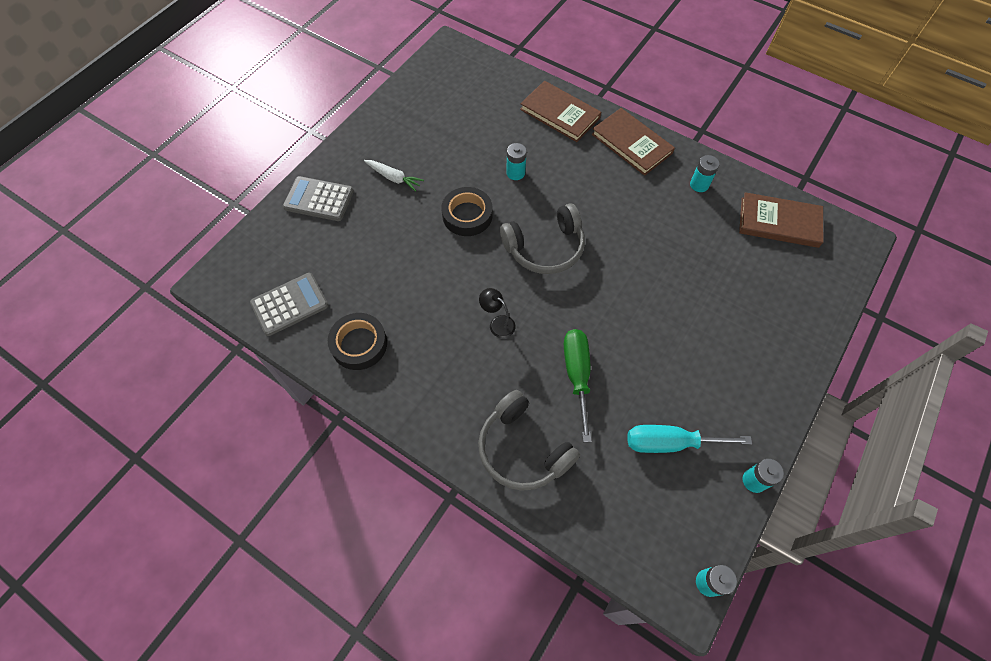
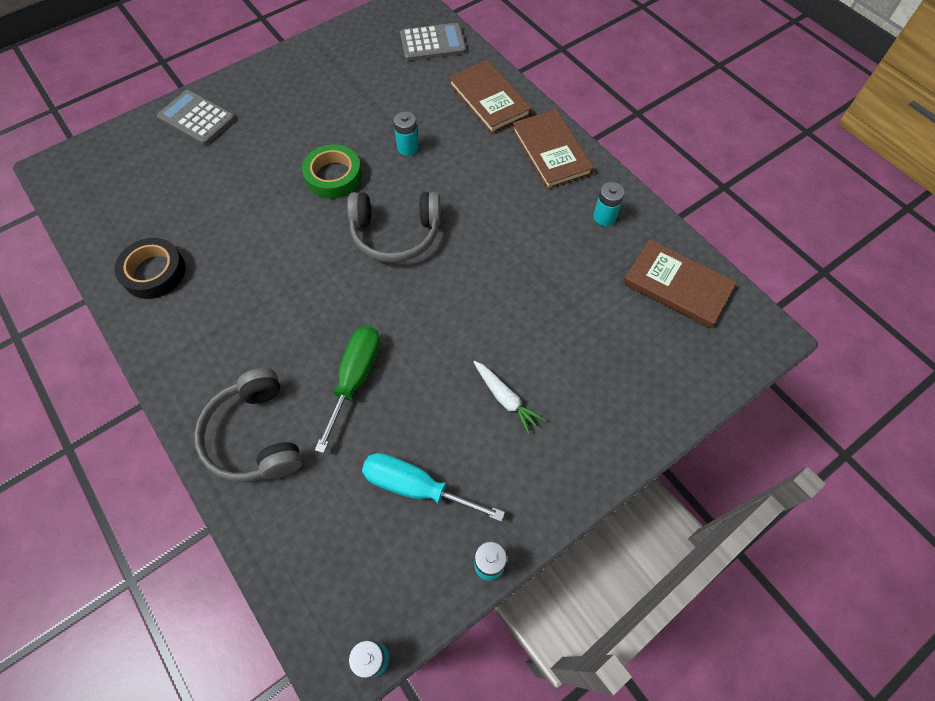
camera: 20 degrees right, 0 degrees up
grey calculator [250,273,328,336] -> grey calculator moved to [400,23,466,61]
white carrot [364,160,424,192] -> white carrot moved to [474,361,545,434]
black tape [441,187,493,236] -> green tape [302,144,362,199]
black lamp [479,288,515,338] -> none

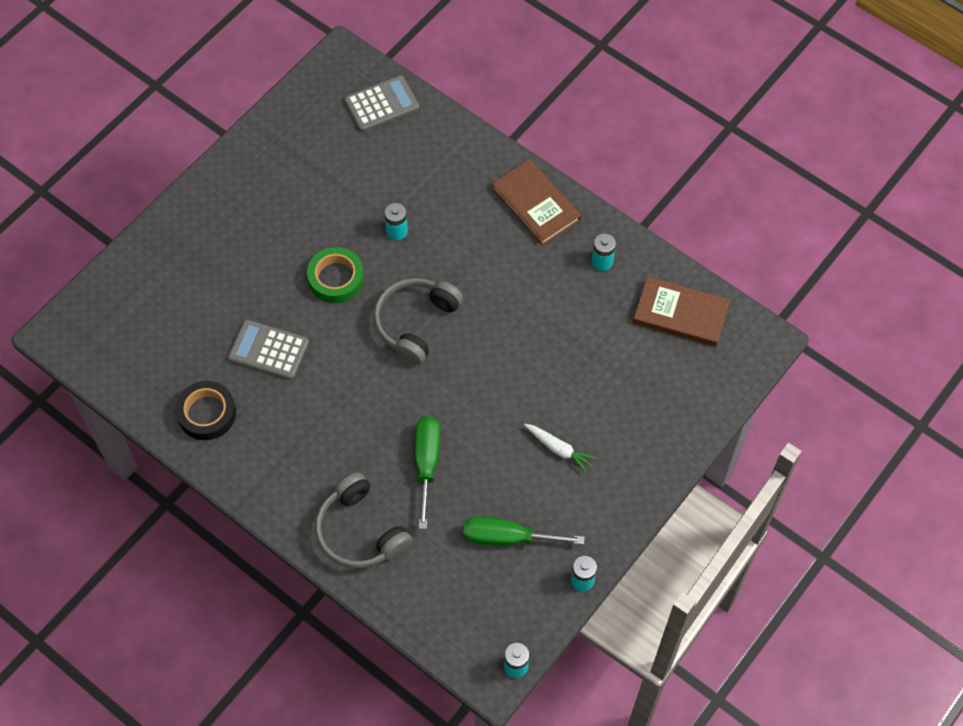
camera: 15 degrees left, 0 degrees up
grey calculator [157,90,235,145] -> grey calculator moved to [228,320,309,380]
grey headphones [347,192,441,263] -> grey headphones turned 135 degrees clockwise [374,278,463,365]
turquoise screwdriver [362,453,505,522] -> green screwdriver [463,516,585,546]
brown book [449,60,532,134] -> none

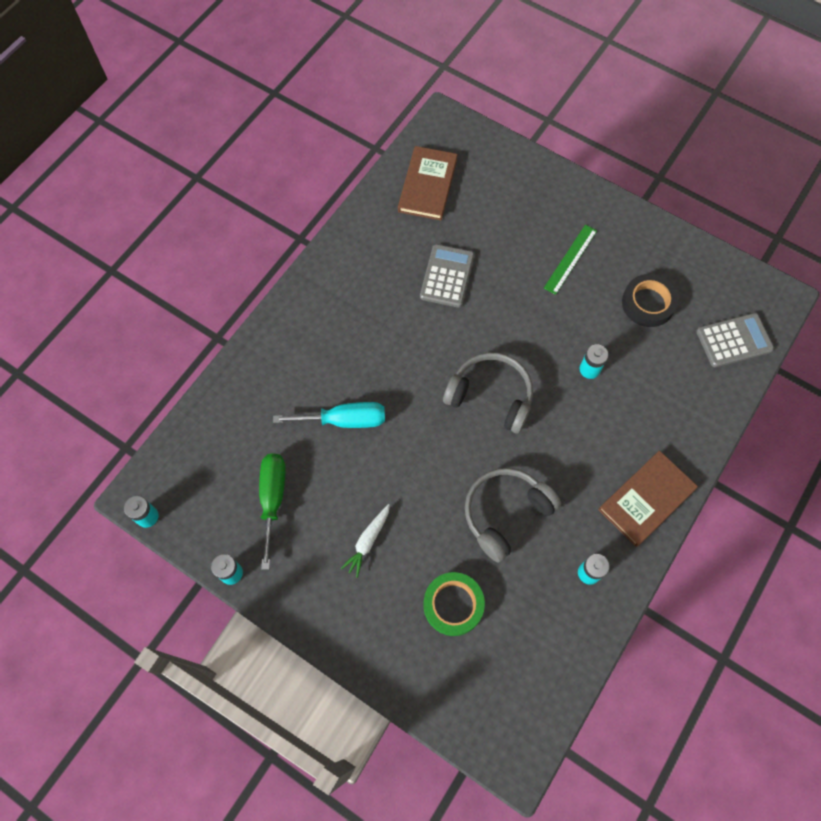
camera: 85 degrees right, 5 degrees up
black tape [175,381,236,440] -> black tape moved to [622,274,679,327]
green tape [307,247,364,303] -> green tape moved to [423,572,485,636]
grey headphones [315,472,412,568] -> grey headphones moved to [465,468,561,563]
grey calculator [345,75,419,132] -> grey calculator turned 75 degrees counterclockwise [696,313,774,367]
green screwdriver [415,416,440,529] -> turquoise screwdriver [273,402,385,428]
brown book [633,276,730,346] -> brown book moved to [398,146,458,221]
none -> green ruler [544,225,597,295]

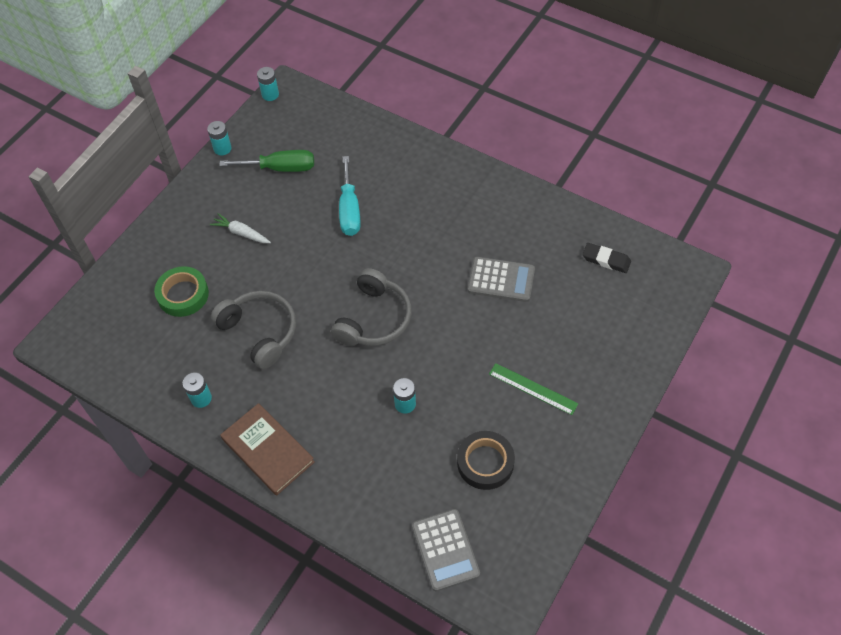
camera: 90 degrees right, 10 degrees down
brown book [398,146,458,221] -> black eraser [582,243,631,273]

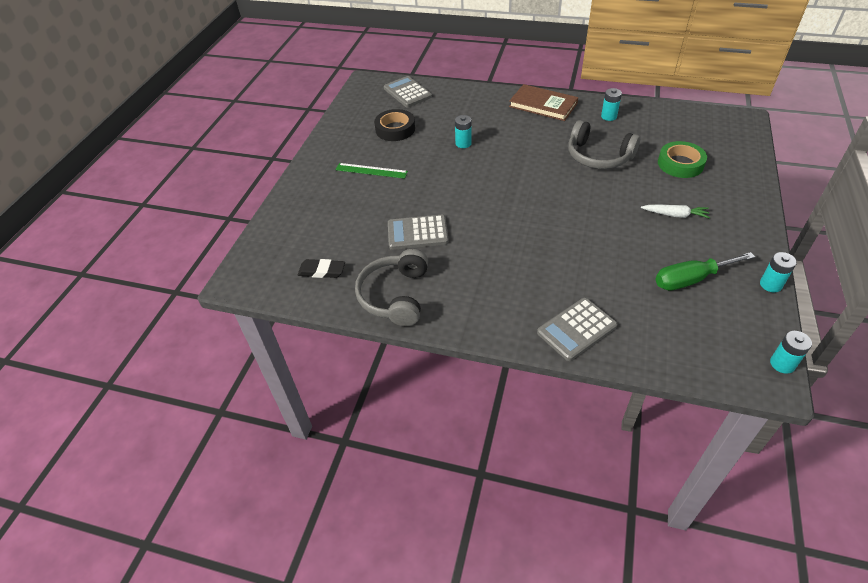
camera: 165 degrees right, 10 degrees down
grey headphones [331,268,412,346] -> grey headphones moved to [355,249,428,326]
turquoise screwdriver [339,156,361,236] -> none
none -> grey calculator [537,298,617,361]

